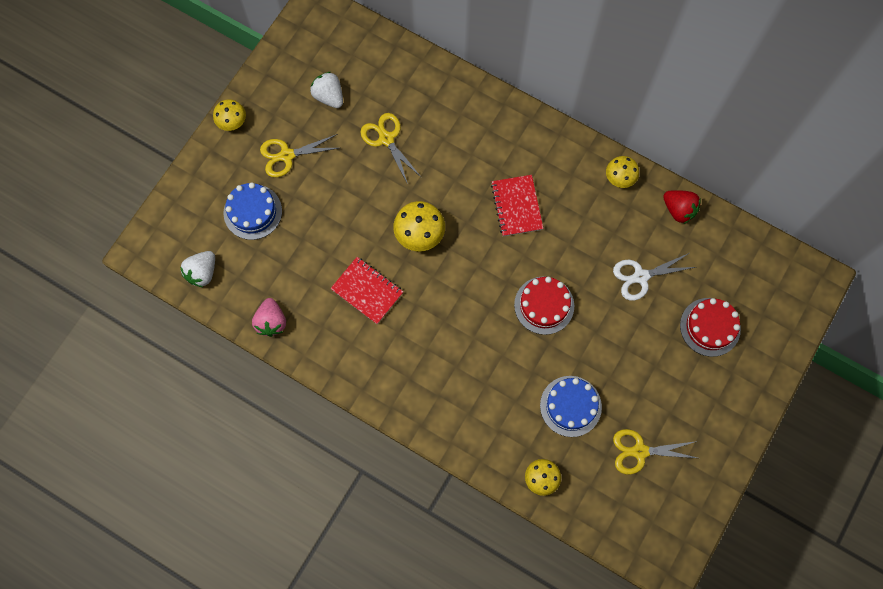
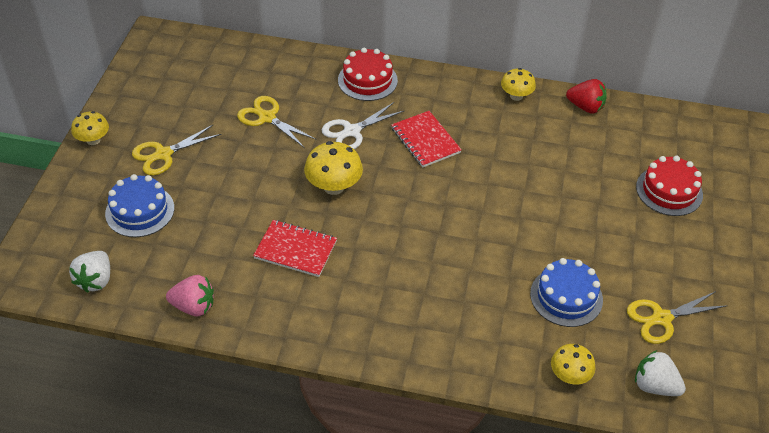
camera: 20 degrees left, 25 degrees down
pink strawberry [252,298,286,337] -> pink strawberry turned 60 degrees counterclockwise [166,275,214,316]
white strawberry [310,72,343,108] -> white strawberry moved to [635,350,686,396]
red cake [514,276,574,335] -> red cake moved to [338,48,398,101]
white scissors [613,252,695,301] -> white scissors moved to [322,102,405,149]

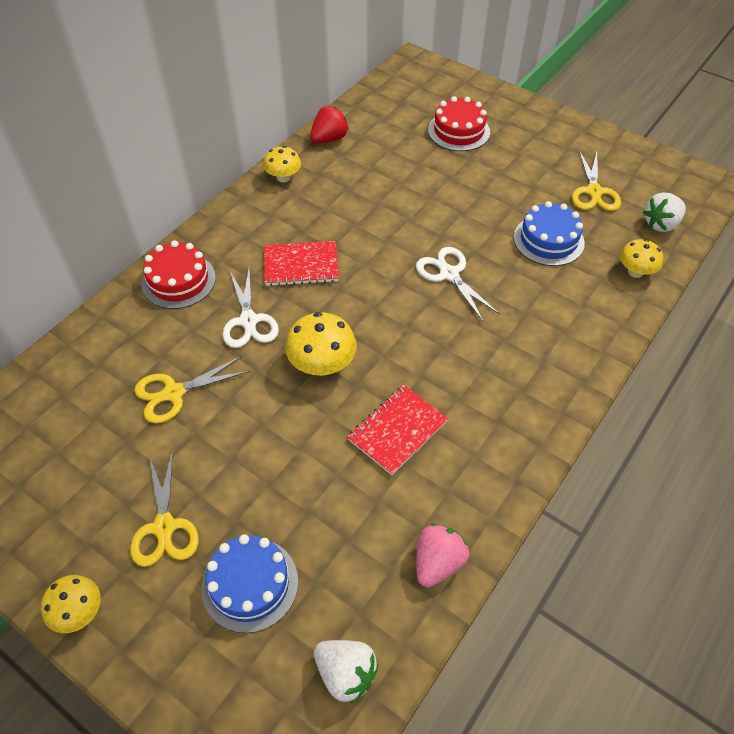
camera: 65 degrees left, 5 degrees up
none -> white scissors [416,247,500,322]

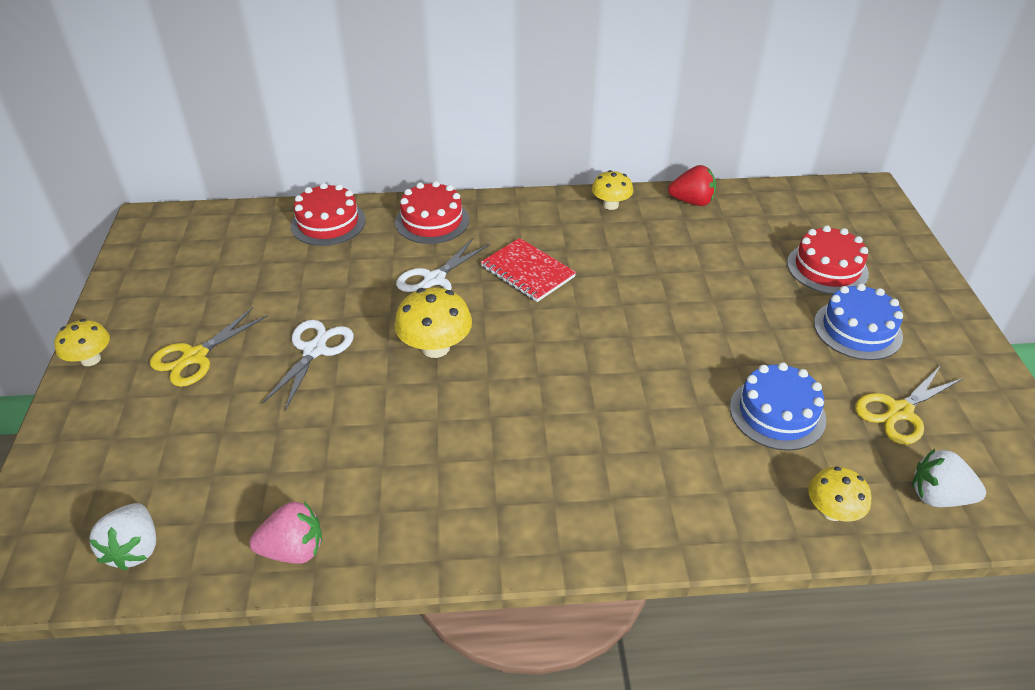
camera: 50 degrees right, 10 degrees down
yellow scissors [134,356,250,423] -> none
blue cake [201,534,298,633] -> blue cake moved to [814,283,903,360]
red notebook [347,385,448,475] -> none
white scissors [416,247,500,322] -> white scissors moved to [261,320,354,411]
none -> red cake [291,183,366,246]

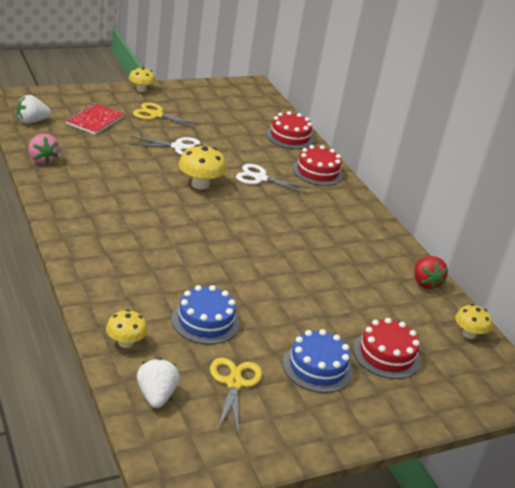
camera: 65 degrees right, 10 degrees down
red notebook [481,238,576,302] -> red notebook moved to [66,103,124,135]
yellow mushroom [592,170,633,210] -> yellow mushroom moved to [455,304,492,339]
yellow scissors [855,365,964,445] -> yellow scissors turned 60 degrees clockwise [210,358,262,435]

